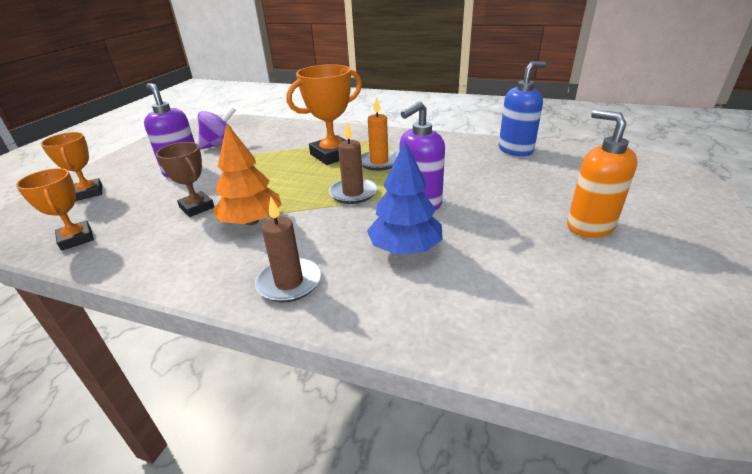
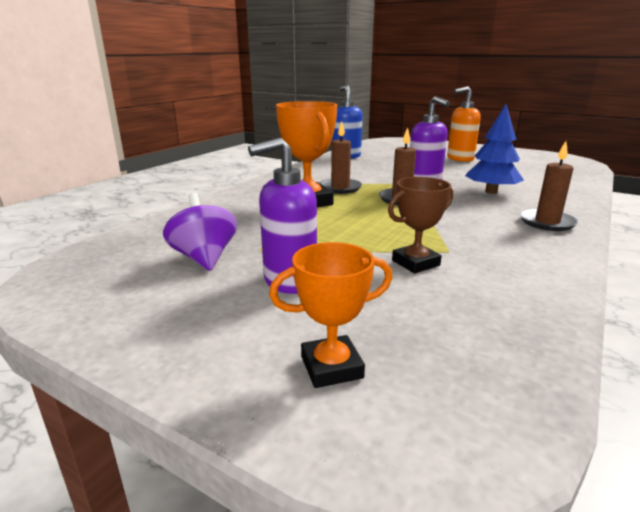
camera: 80 degrees left, 10 degrees down
orange trophy [16,168,94,251] -> none
orange tree [212,124,282,225] -> none
orange candle [361,97,398,171] -> brown candle [320,121,362,194]

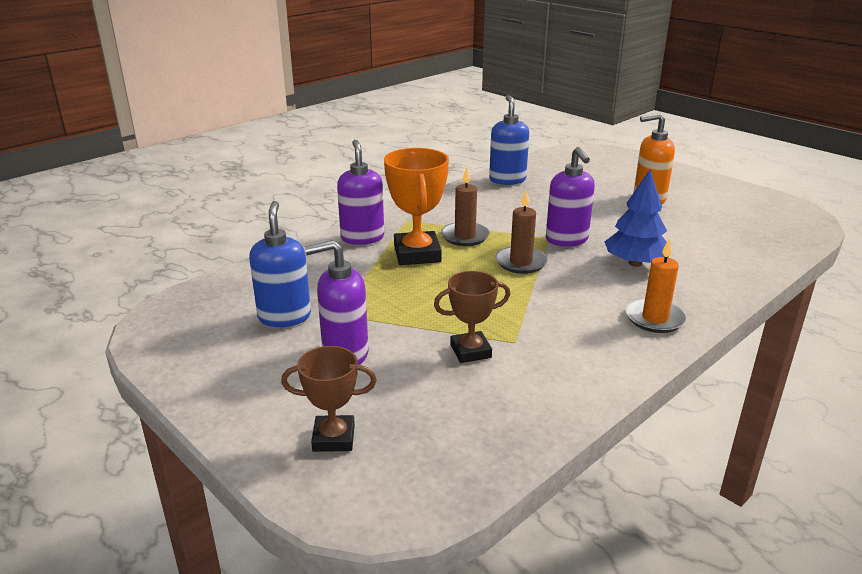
camera: 15 degrees right, 5 degrees up
purple spinning top [163,193,237,271] -> blue soap dispenser [249,201,311,327]
orange trophy [269,242,392,388] -> brown trophy [281,346,377,452]
brown candle [520,141,579,231] -> orange candle [626,238,687,333]
none -> purple soap dispenser [337,140,384,245]

